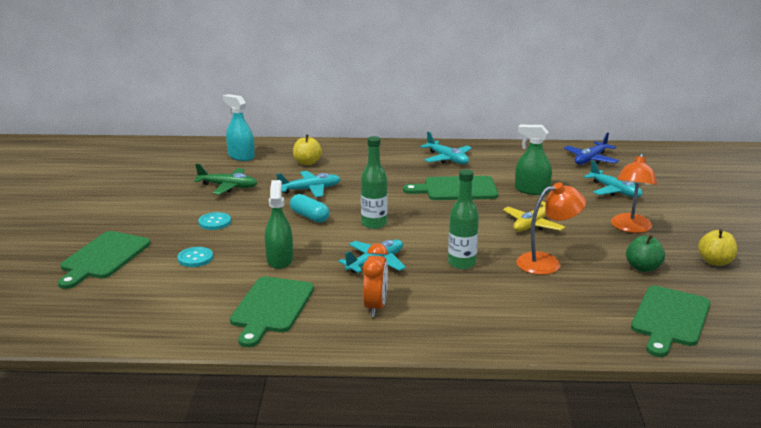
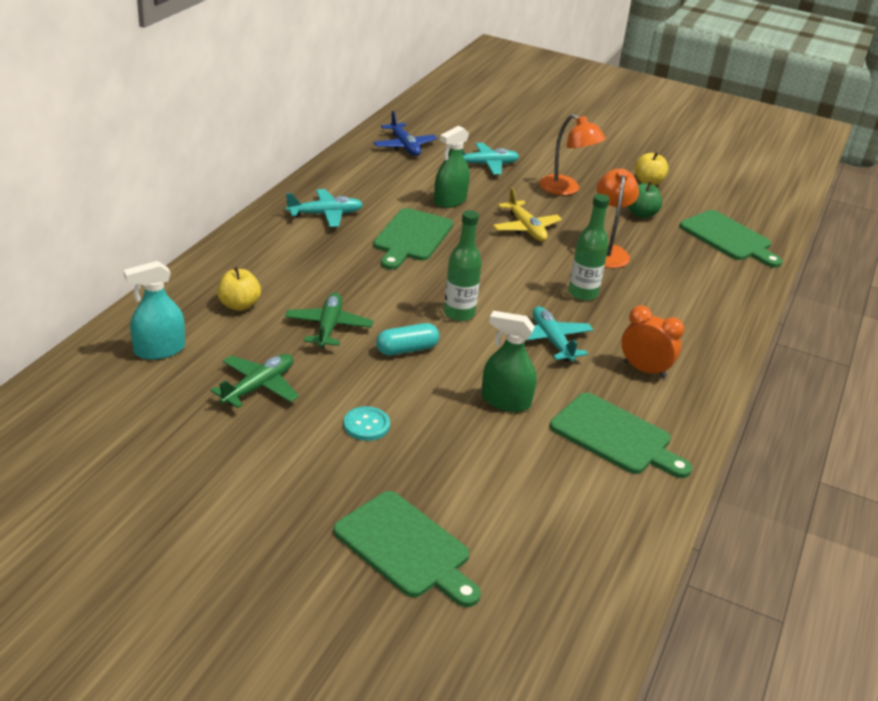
camera: 70 degrees left, 10 degrees up
turquoise button [178,247,213,267] -> none
turquoise plane [276,171,340,197] -> green plane [285,292,373,348]

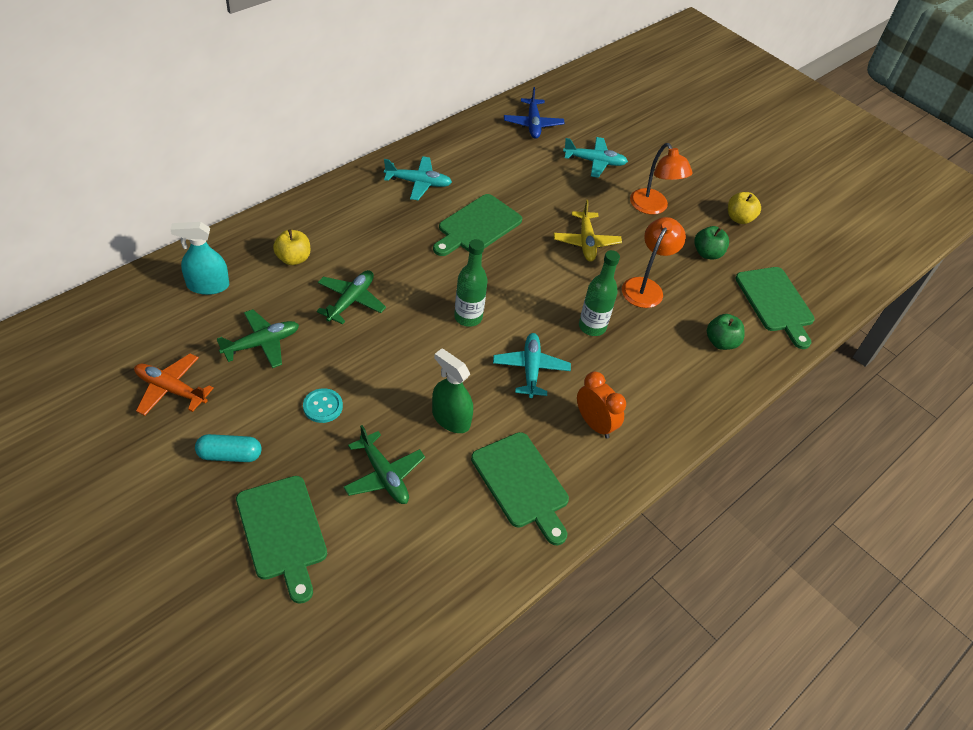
camera: 20 degrees right, 15 degrees up
turquoise capsule [376,323,439,356] -> turquoise capsule moved to [195,434,262,462]
green spray bottle [434,125,470,208] -> none
none -> orange plane [134,353,214,416]
none -> green plane [343,425,425,504]
none -> green apple [707,314,745,350]

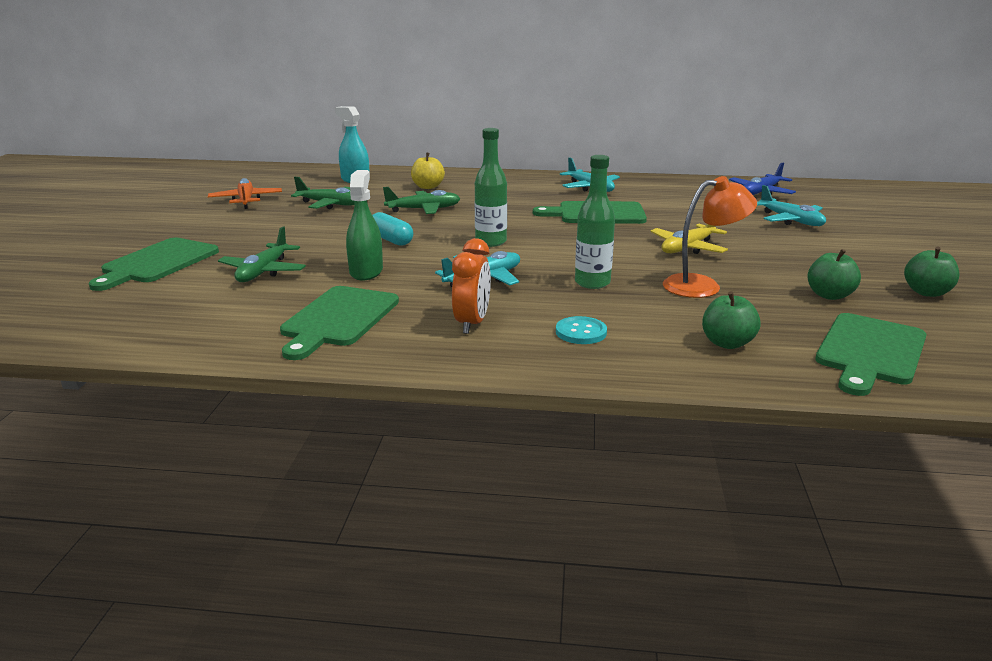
camera: 55 degrees right, 25 degrees down
turquoise capsule [195,434,262,462] -> turquoise capsule moved to [372,212,413,246]
turquoise button [303,388,343,423] -> turquoise button moved to [556,316,607,344]
orange lamp [630,143,693,215] -> none
yellow apple [728,192,761,224] -> green apple [904,247,959,297]

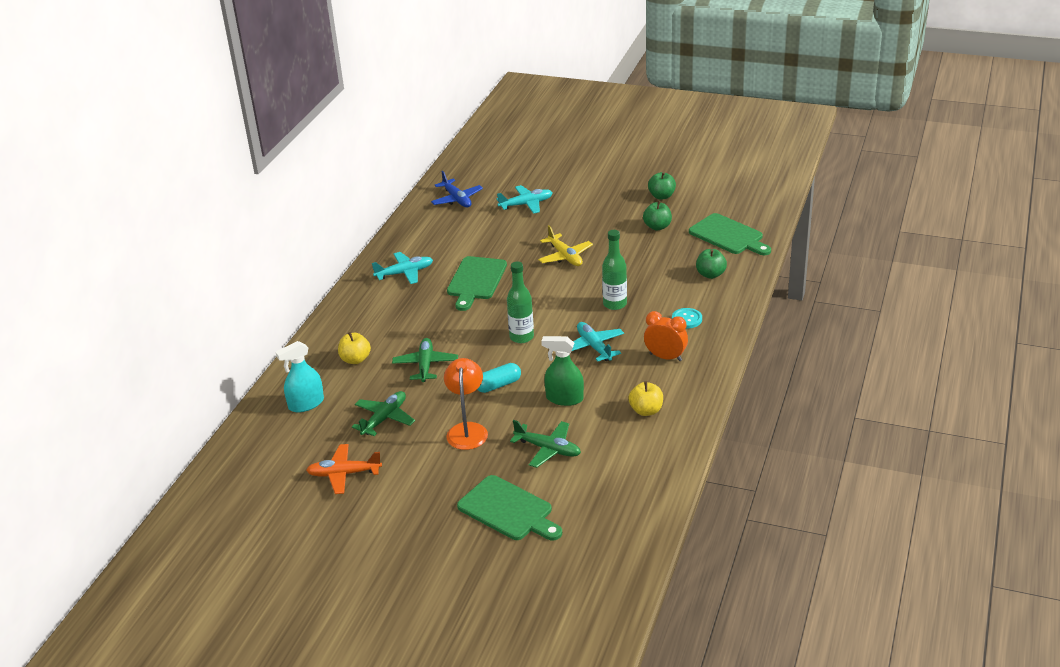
camera: 75 degrees left, 10 degrees up
green cutting board [280,286,399,360] -> yellow apple [628,381,663,416]
orange lamp [663,176,757,298] -> orange lamp moved to [444,358,488,450]

